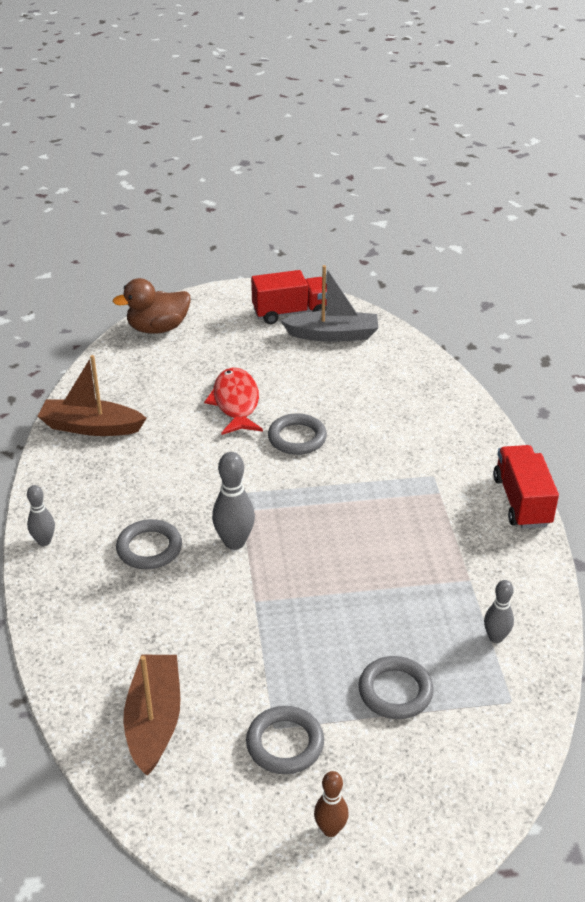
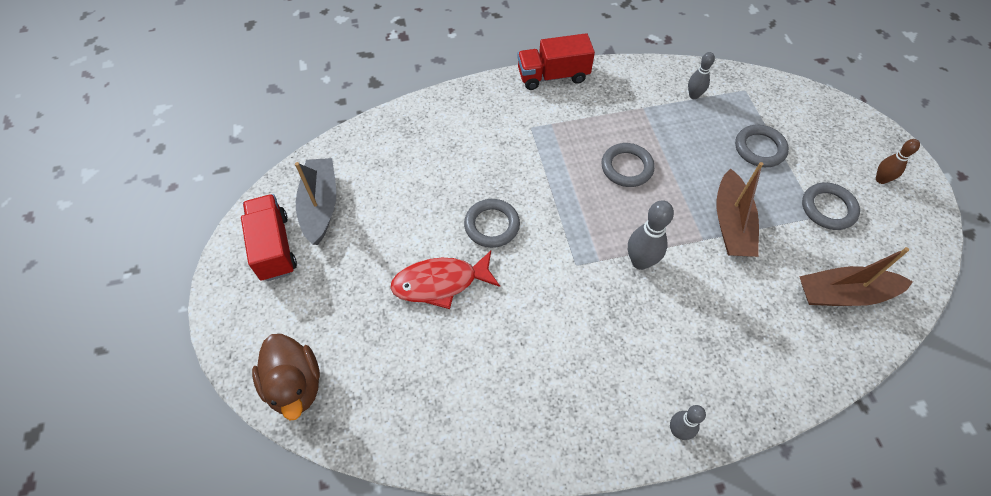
camera: 95 degrees left, 20 degrees up
brown boat [37,355,147,436] -> brown boat moved to [716,162,763,257]
grey ring [116,519,182,569] -> grey ring moved to [601,143,655,187]

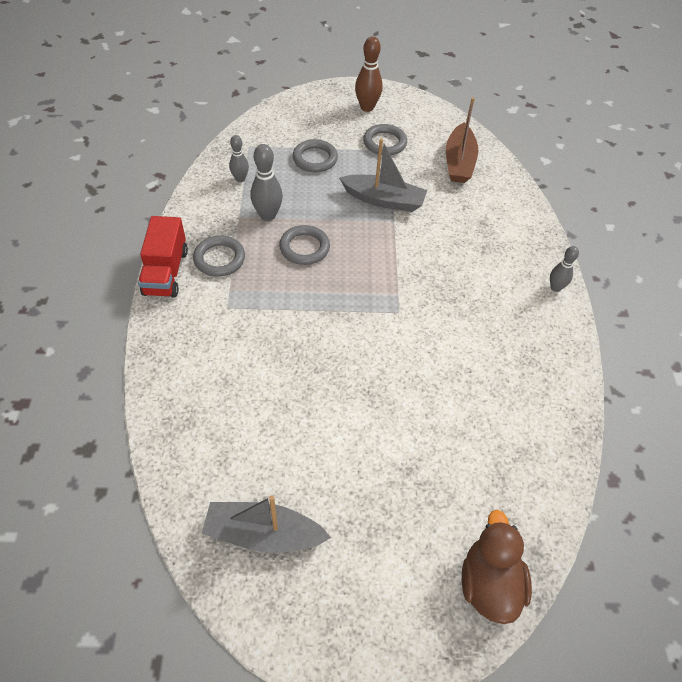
camera: 80 degrees left, 5 degrees down
red truck [241,194,297,281] -> none
brown duck [252,334,320,420] -> brown duck turned 75 degrees counterclockwise [462,510,532,624]
red fish [390,251,500,309] -> none
grey ring [464,199,520,248] -> grey ring moved to [193,236,245,277]
grey bowling pin [628,200,674,270] -> grey bowling pin moved to [251,144,283,221]
brown boat [716,162,763,257] -> grey boat [339,139,427,212]
brown bowling pin [876,139,920,184] -> brown bowling pin [355,36,383,112], size x1.57

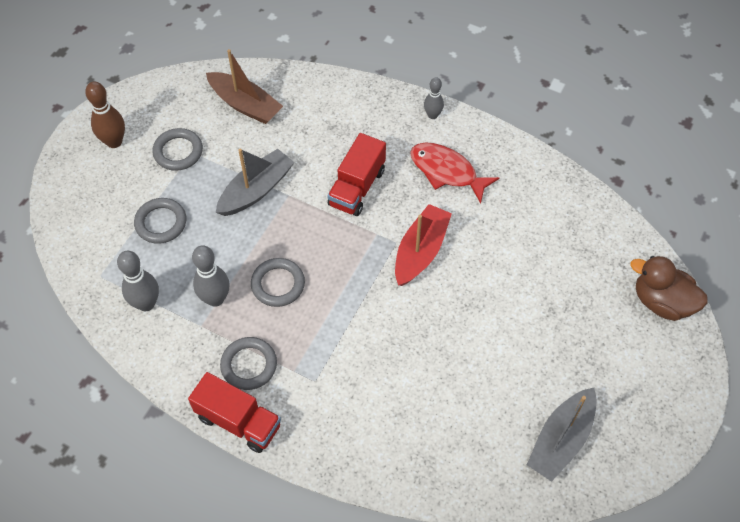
camera: 60 degrees left, 5 degrees up
grey bowling pin [229,135,249,182] -> grey bowling pin [117,251,159,311], size x1.57
none -> red truck [327,133,386,216]
none -> red boat [395,204,452,286]
none -> red fish [410,142,499,204]

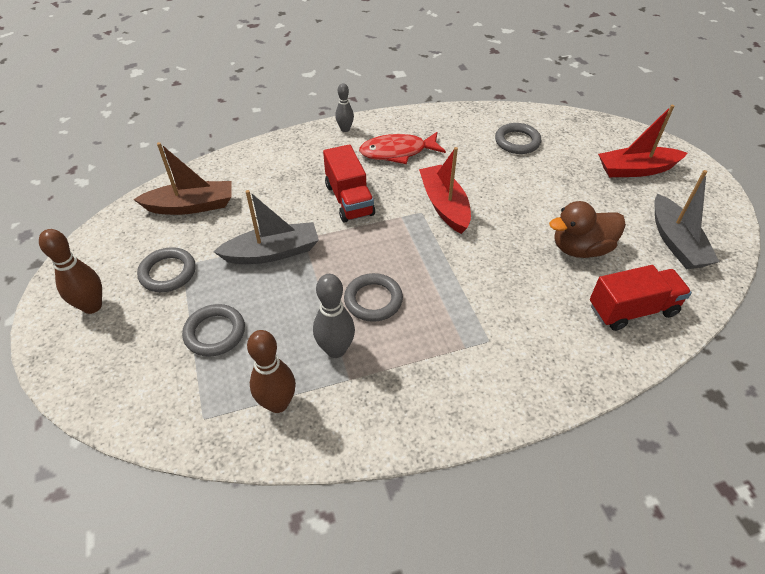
camera: 45 degrees left, 10 degrees down
grey bowling pin [117,251,159,311] -> brown bowling pin [247,330,296,413]
red truck [188,372,281,453] -> red truck moved to [590,265,692,331]
grey boat [216,149,295,216] -> grey boat turned 75 degrees clockwise [213,190,319,264]
grey ring [220,337,277,390] -> grey ring moved to [495,123,541,154]
brown duck [630,256,708,321] -> brown duck moved to [549,201,626,258]
none -> red boat [598,105,688,177]

